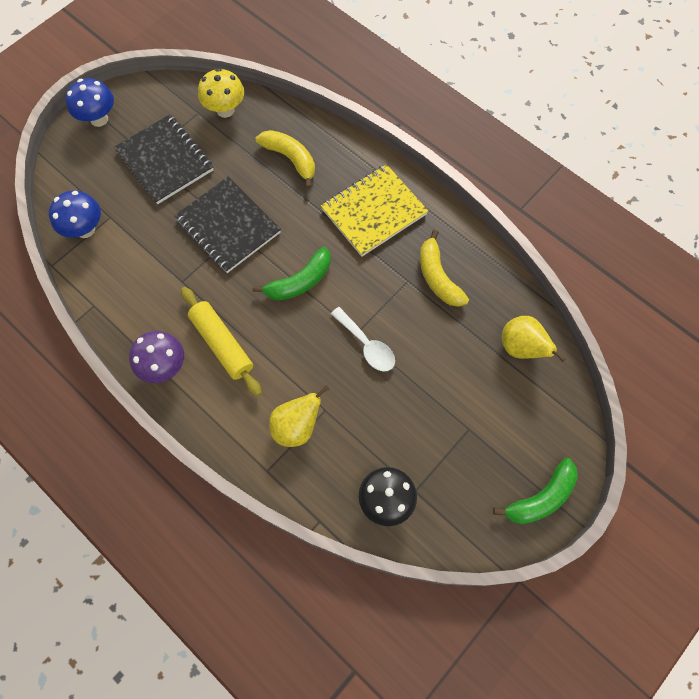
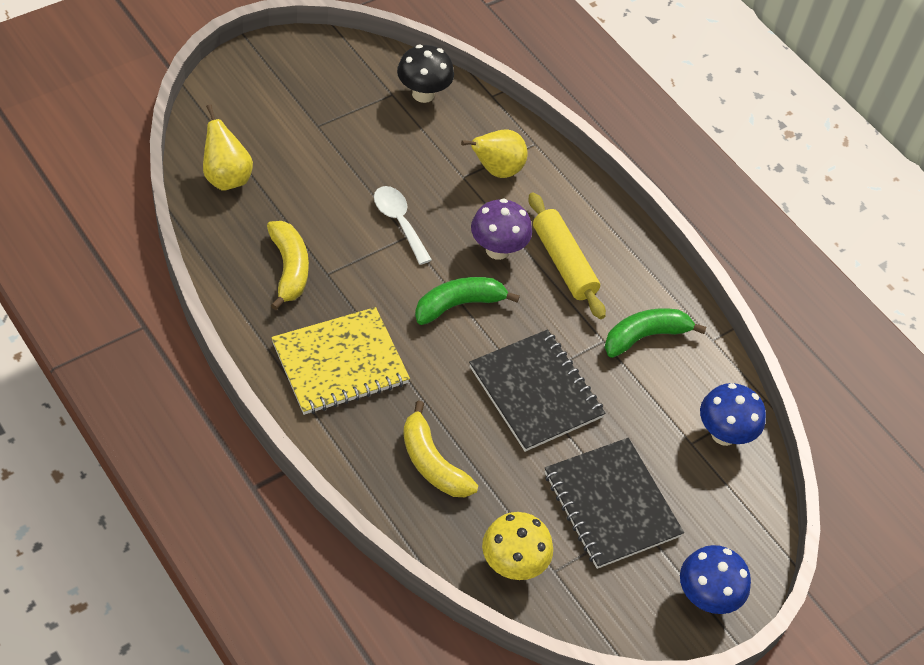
camera: 175 degrees left, 15 degrees down
purple mushroom [129,331,184,383] -> purple mushroom moved to [471,199,532,260]
green banana [493,458,578,524] -> green banana moved to [604,308,706,358]

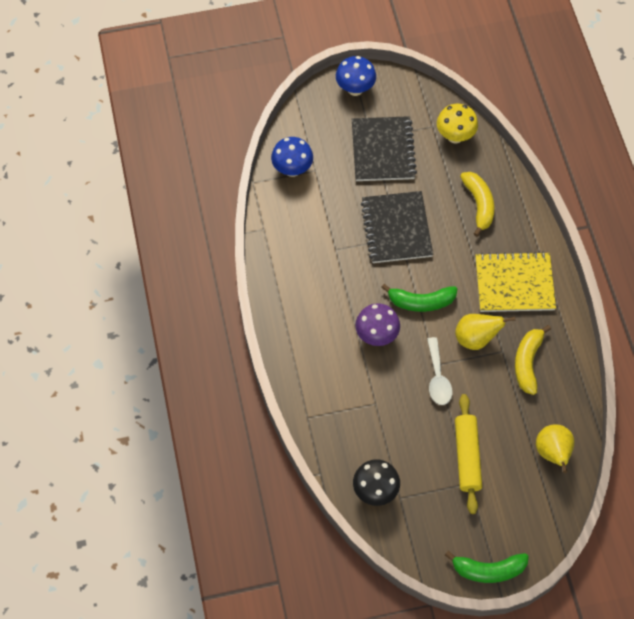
camera: 150 degrees left, 10 degrees up
yellow pear [461,129,528,178] -> yellow pear moved to [455,314,515,350]
yellow rolling pin [529,192,606,319] -> yellow rolling pin moved to [455,394,482,514]
green banana [604,308,706,358] -> green banana moved to [445,551,529,583]

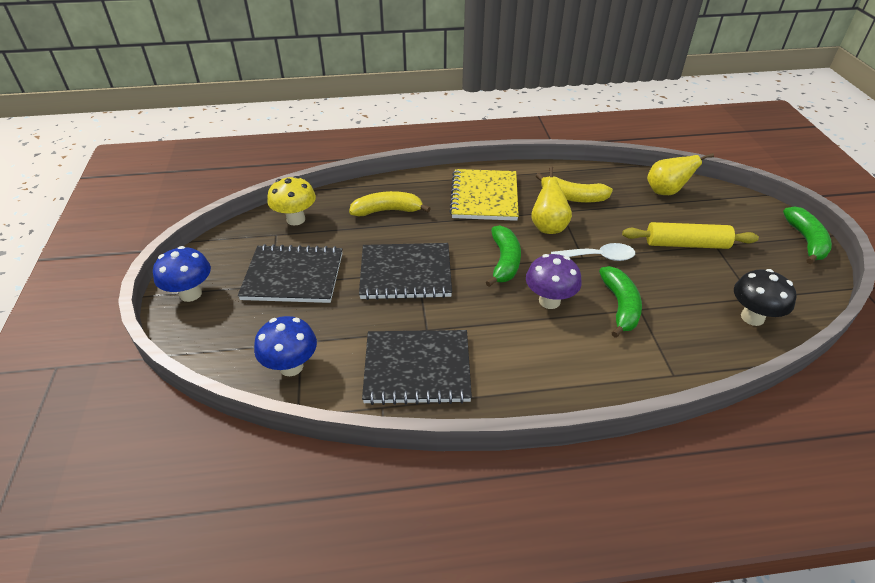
camera: 85 degrees left, 20 degrees down
none -> black notebook [362,330,472,405]
none -> green banana [599,266,642,338]

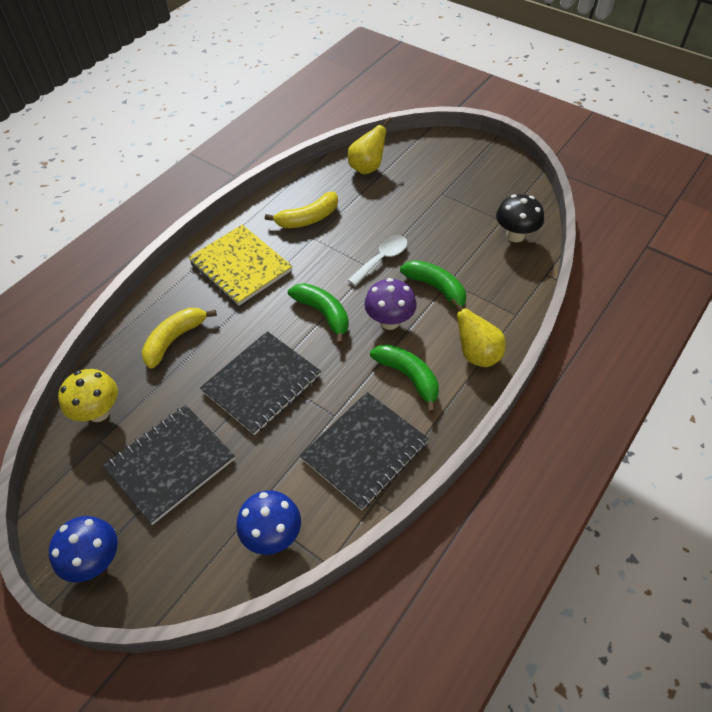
camera: 45 degrees left, 10 degrees up
yellow pear [531,166,572,234] -> yellow pear moved to [450,298,506,367]
yellow rolling pin [622,222,759,249] -> none
green banana [783,207,832,264] -> green banana moved to [370,344,439,413]

